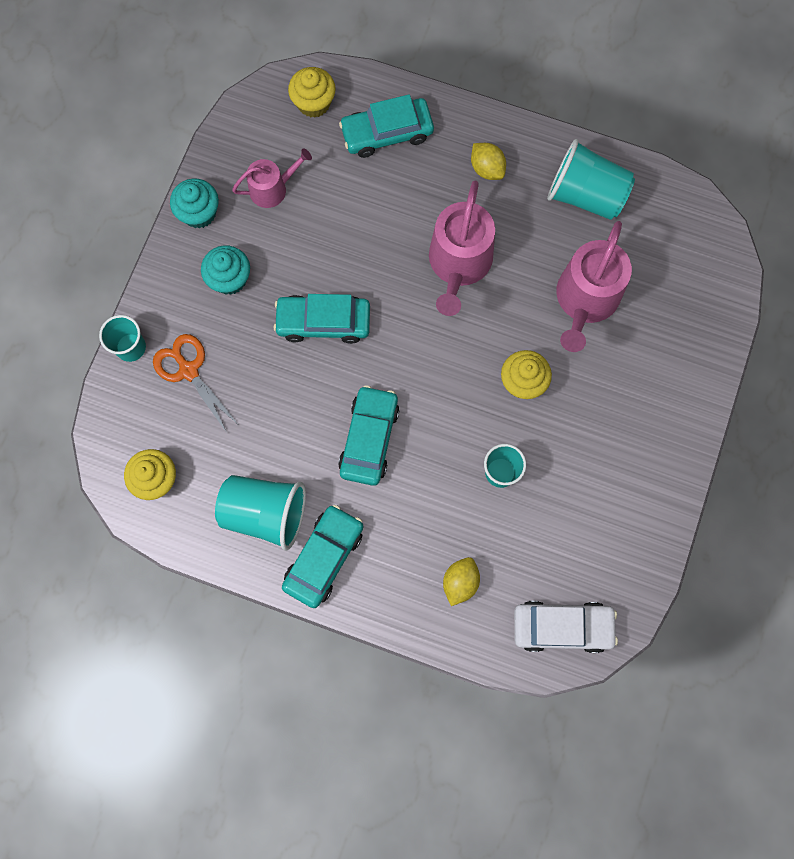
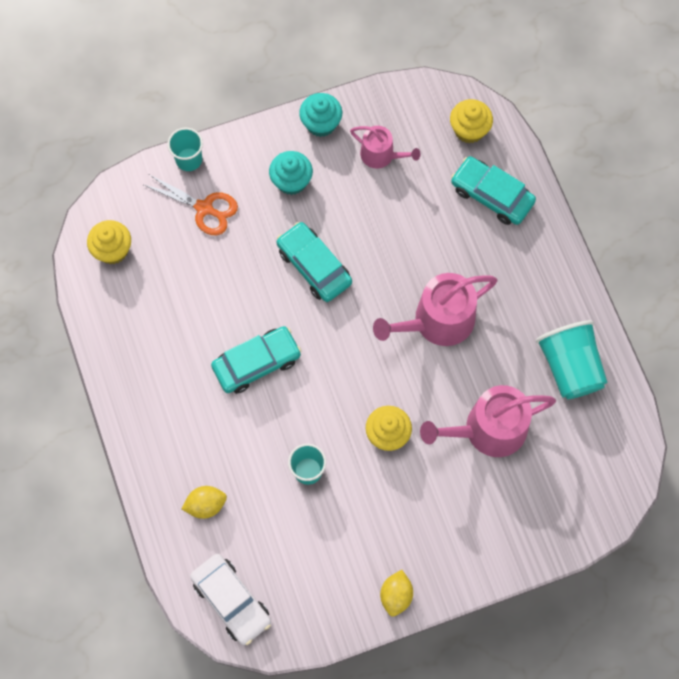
camera: 50 degrees right, 5 degrees down
orange scissors [153,334,238,433] -> orange scissors turned 105 degrees clockwise [142,174,238,235]
turquoise cup [215,475,306,551] -> none
turquoise car [282,505,364,608] -> none
yellow lemon [471,143,506,180] -> yellow lemon moved to [380,570,413,617]

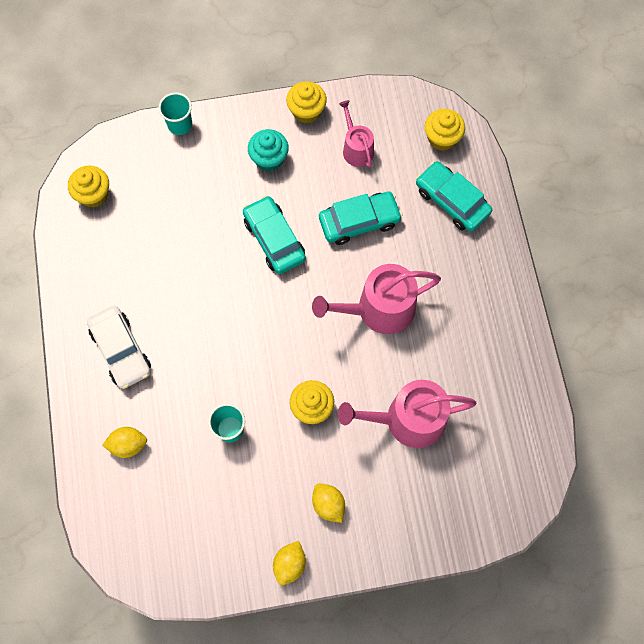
camera: 10 degrees right, 0 degrees up
orange scissors [142,174,238,235] -> none
white car [190,554,271,645] -> white car moved to [87,306,151,389]
turquoise car [211,326,301,394] -> turquoise car moved to [319,192,402,245]
turquoise cupcake [299,93,342,137] -> yellow cupcake [286,81,327,124]
pink watering can [350,126,421,169] -> pink watering can turned 150 degrees counterclockwise [339,100,374,167]
turquoise cup [536,320,607,400] -> none
none -> yellow lemon [312,483,345,523]

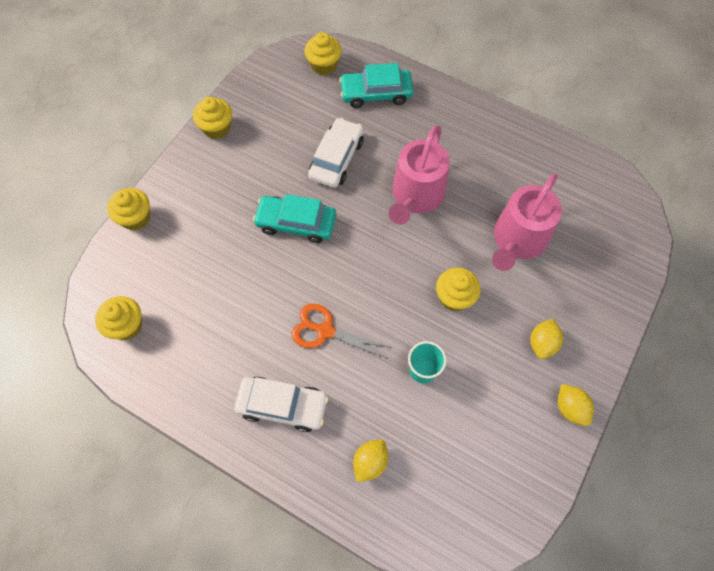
camera: 50 degrees left, 5 degrees down
turquoise cup [159,92,192,135] -> yellow cupcake [107,188,150,230]
turquoise cupcake [248,129,289,171] -> none
yellow lemon [312,483,345,523] -> yellow lemon turned 75 degrees counterclockwise [530,319,563,359]
turquoise car [319,192,402,245] -> white car [308,118,364,188]
pink watering can [339,100,374,167] -> none
none -> orange scissors [292,304,392,358]

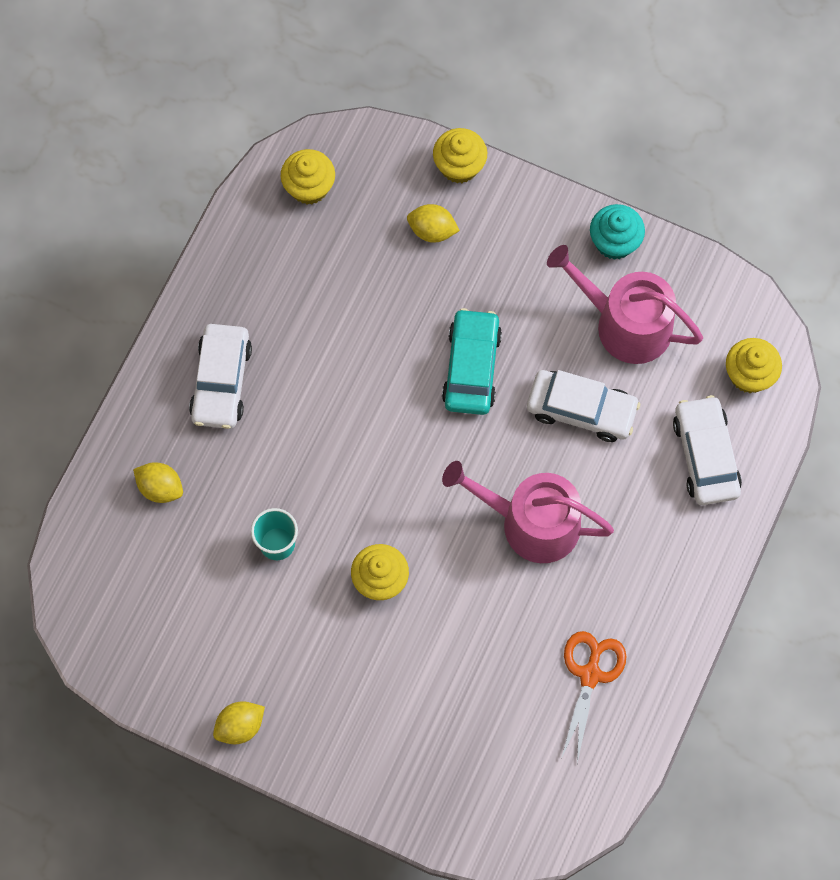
camera: 85 degrees right, 5 degrees up
yellow cupcake [193,97,232,139] -> turquoise cupcake [590,204,645,260]
orange scissors [292,304,392,358] -> orange scissors moved to [561,631,627,763]
turquoise car [339,63,414,108] -> white car [673,395,742,505]
pink watering can [492,173,562,271] -> pink watering can moved to [547,245,703,364]
yellow lemon [530,319,563,359] -> yellow lemon moved to [407,204,460,243]

